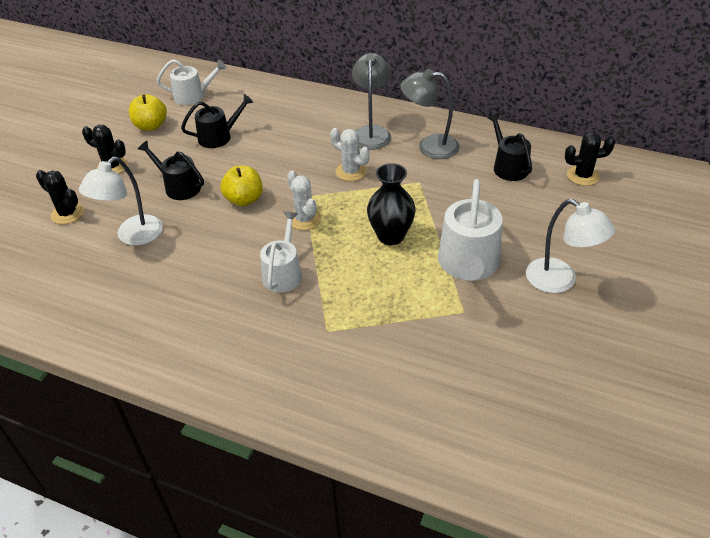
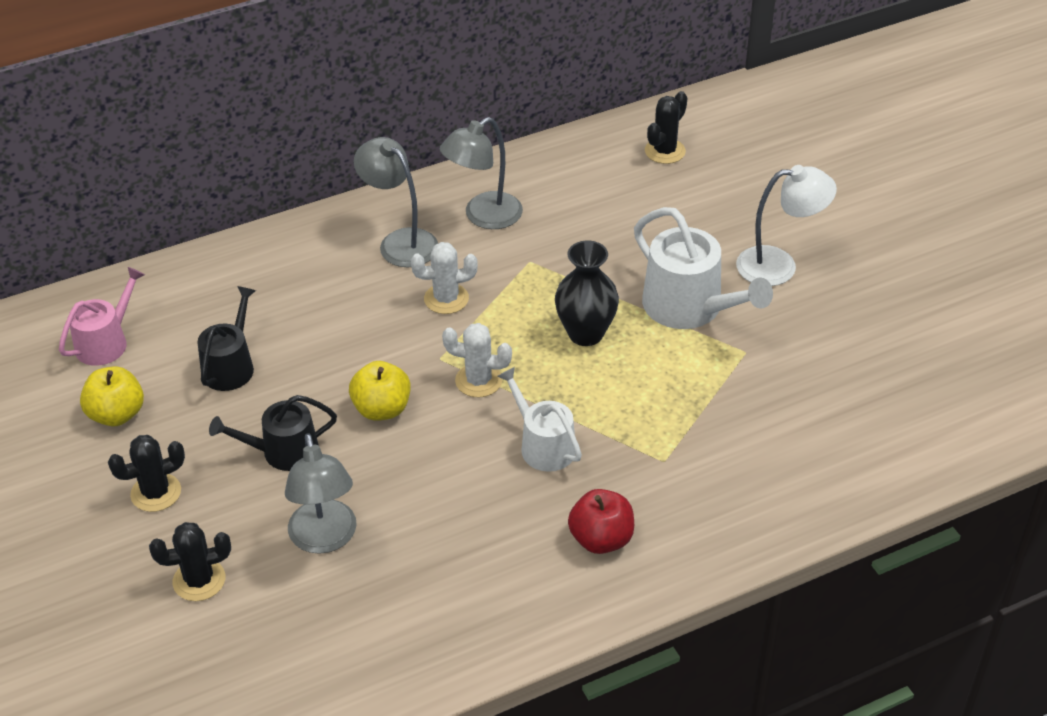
camera: 50 degrees left, 0 degrees up
white lamp [79,157,163,246] -> grey lamp [285,433,357,554]
white watering can [157,59,226,105] -> pink watering can [59,267,145,366]
black watering can [488,113,532,181] -> none
none -> red apple [568,489,634,554]

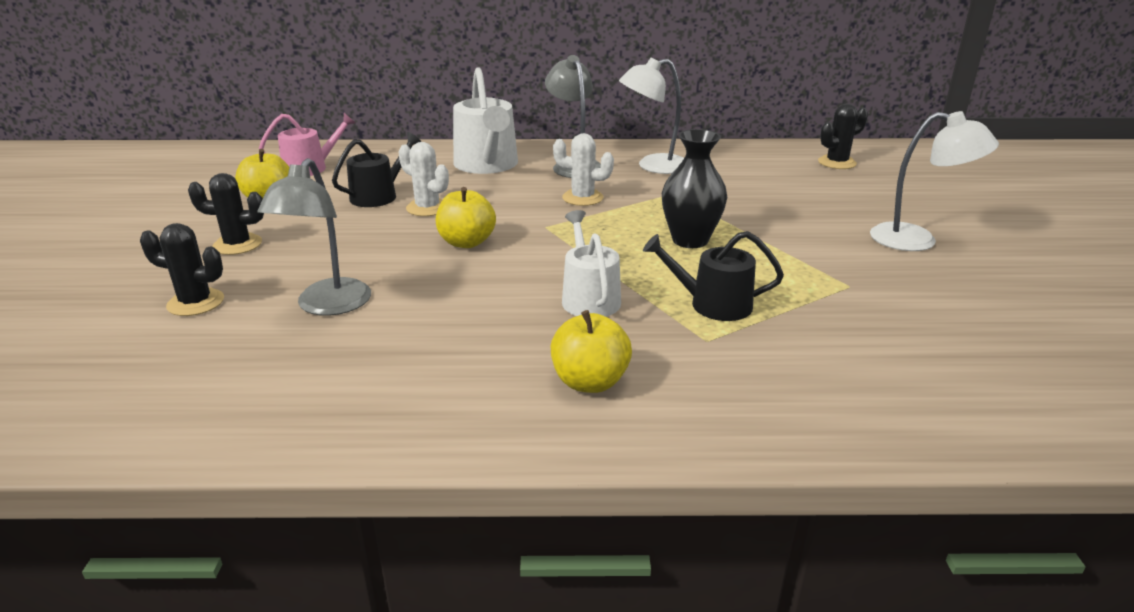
camera: 25 degrees right, 15 degrees down
black watering can [209,395,337,471] -> black watering can moved to [643,231,784,321]
grey lamp [440,117,523,229] -> white lamp [619,58,684,174]
white cactus [442,323,512,397] -> white cactus moved to [398,142,449,216]
red apple [568,489,634,554] -> yellow apple [551,310,632,393]
white watering can [634,207,773,329] -> white watering can moved to [453,67,518,174]

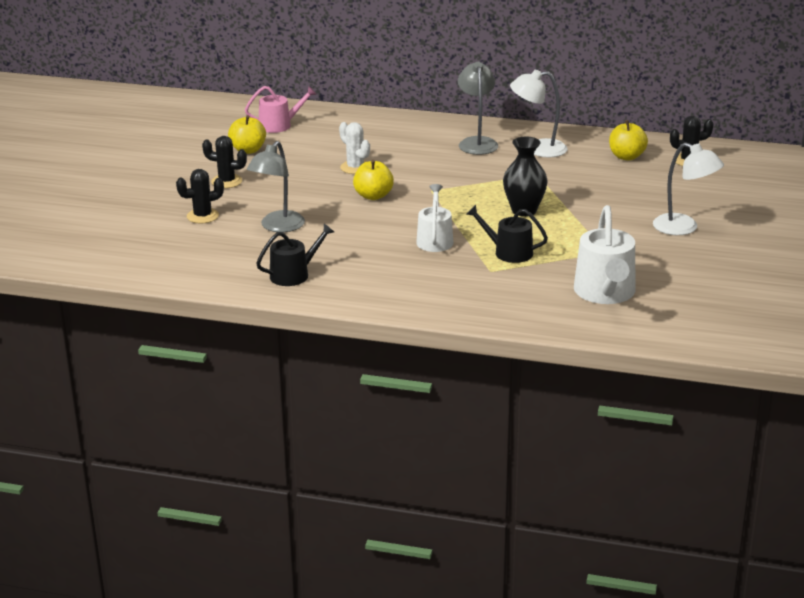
camera: 15 degrees right, 0 degrees up
black cactus [140,223,224,316] -> black cactus turned 45 degrees counterclockwise [176,169,224,223]
black watering can [332,132,421,207] -> black watering can moved to [256,224,334,286]
white watering can [453,67,518,174] -> white watering can moved to [574,205,635,304]
yellow apple [551,310,632,393] -> yellow apple moved to [609,120,648,161]
white cactus [553,133,614,206] -> none

